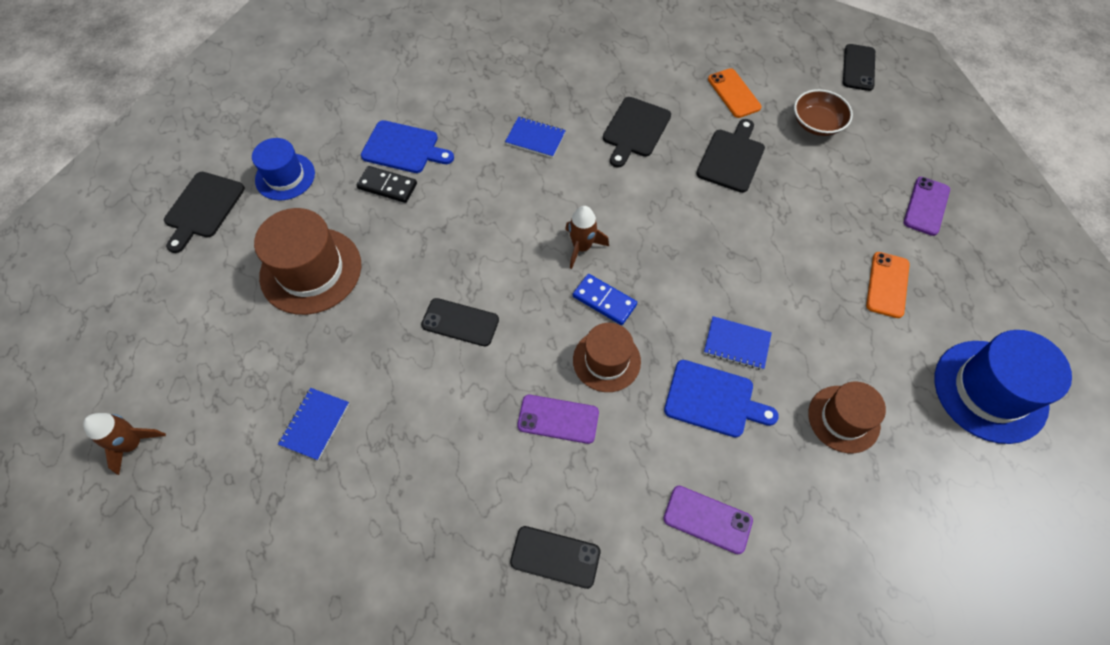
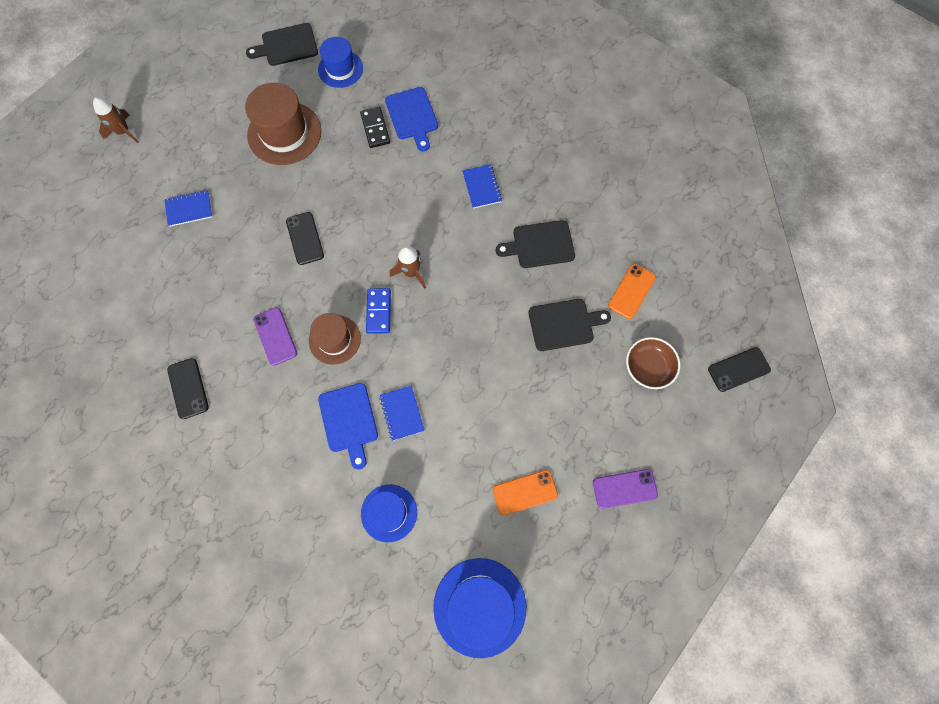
camera: 55 degrees right, 10 degrees up
purple phone [663,486,753,554] -> none
brown hat [808,382,886,453] -> blue hat [361,484,417,542]

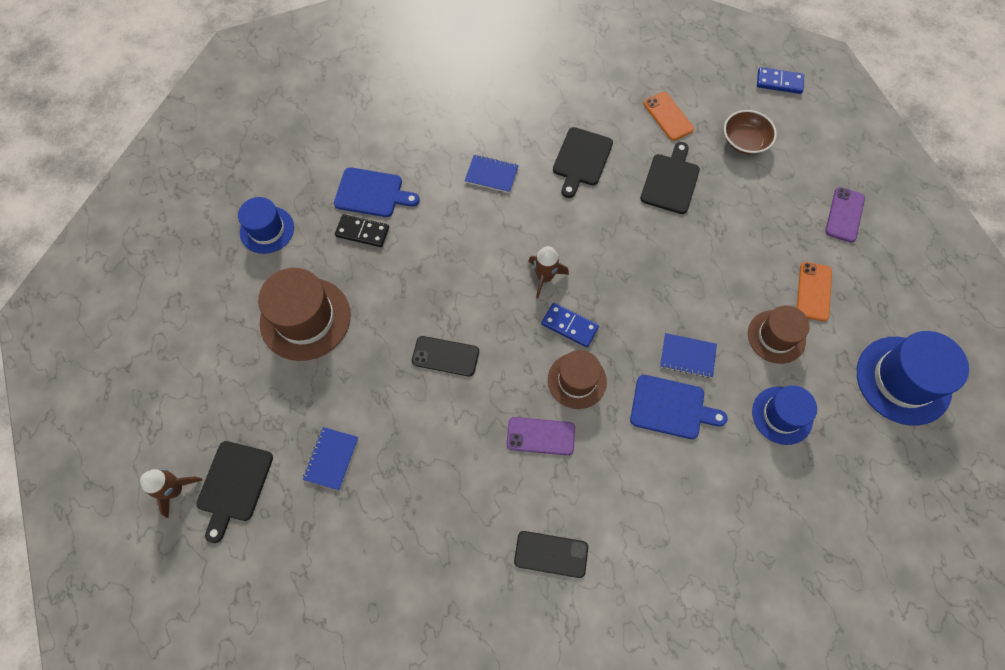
camera: 60 degrees left, 5 degrees down
black cutting board [246,23,318,66] -> black cutting board moved to [196,441,273,543]
black phone [708,347,771,392] -> blue domino [757,67,804,94]
none -> brown hat [748,305,810,364]

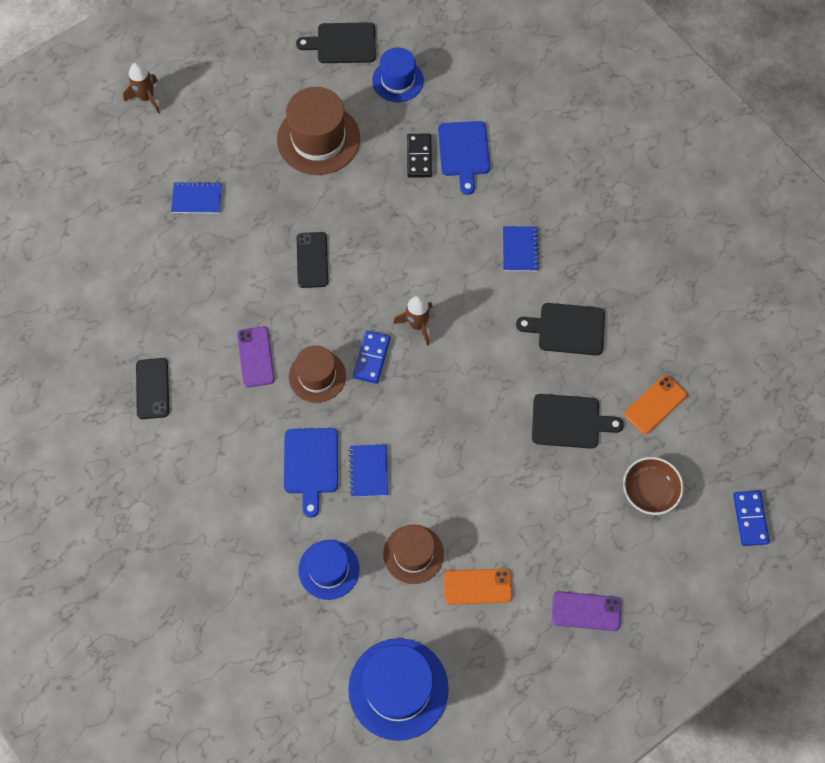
camera: 75 degrees right, 0 degrees up
black cutting board [196,441,273,543] -> black cutting board moved to [296,22,376,63]

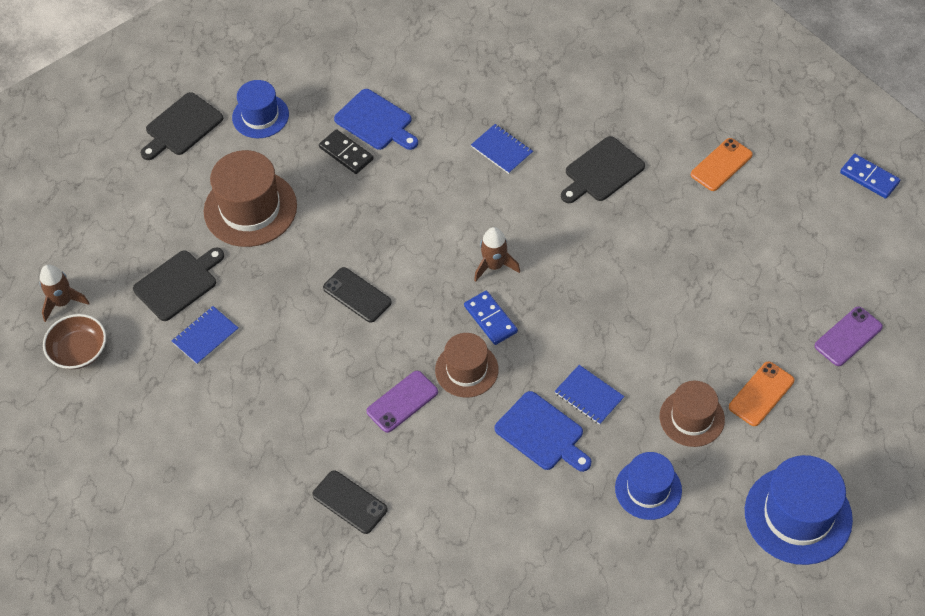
camera: 45 degrees left, 10 degrees down
purple phone [237,326,275,387] -> purple phone turned 75 degrees counterclockwise [366,371,438,433]
black cutting board [532,394,624,449] -> black cutting board moved to [133,247,224,321]
brown bowl [623,457,684,515] -> brown bowl moved to [43,314,106,369]
orange phone [624,375,687,434] -> orange phone turned 45 degrees clockwise [691,138,753,191]

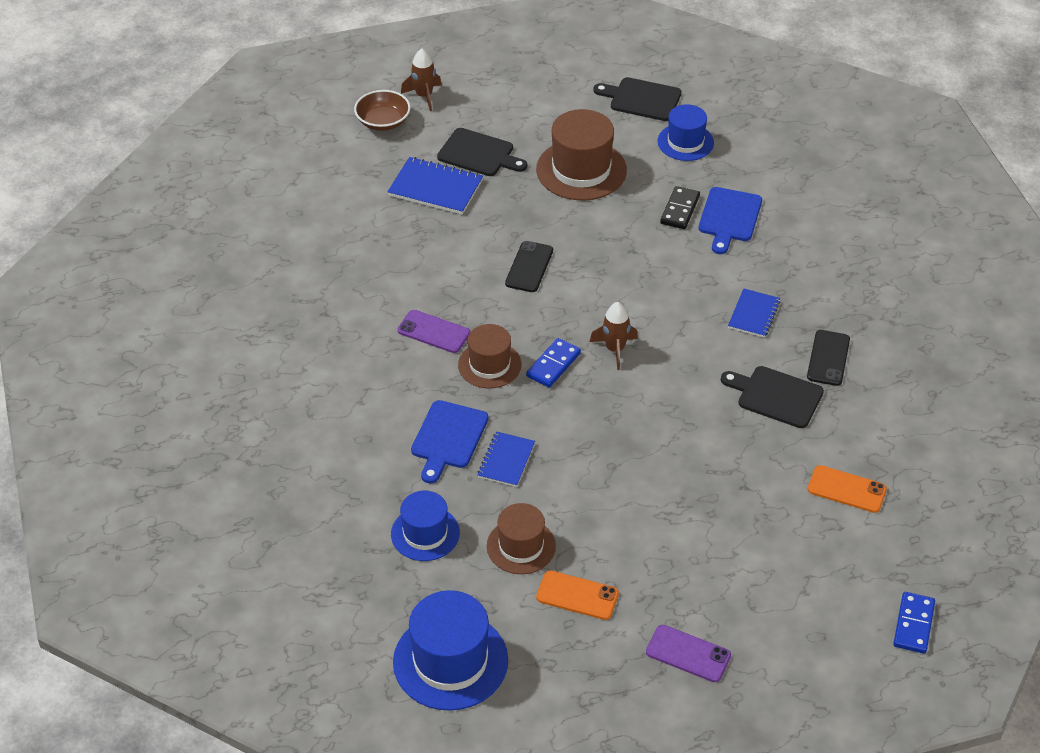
camera: 65 degrees right, 10 degrees down
blue notebook [172,306,239,365] -> blue notebook [387,157,483,214], size x1.55
black phone [312,470,388,534] -> black phone moved to [807,330,850,386]

